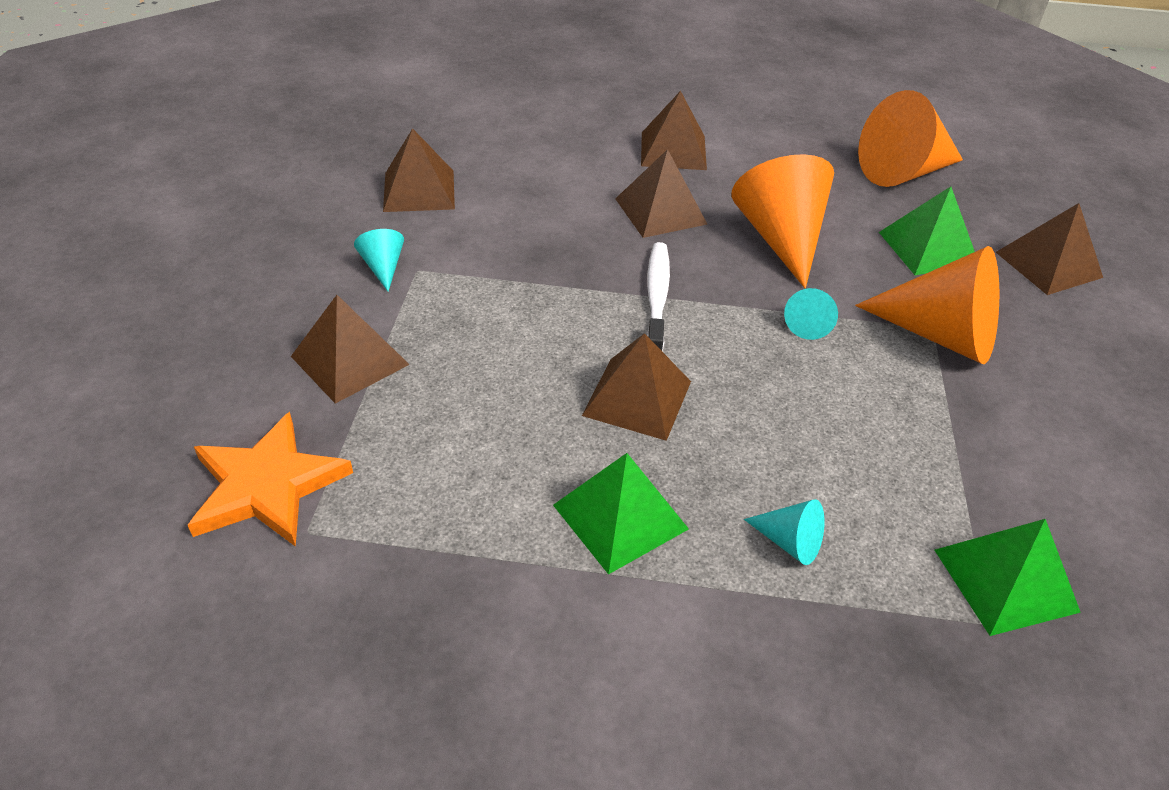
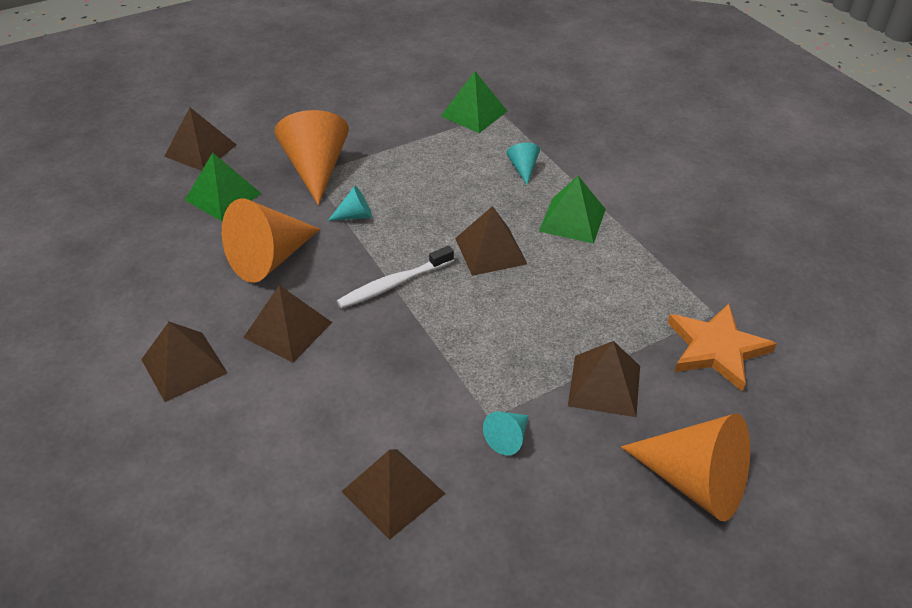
camera: 125 degrees left, 0 degrees up
orange cone [858,90,963,187] -> orange cone moved to [621,413,750,522]

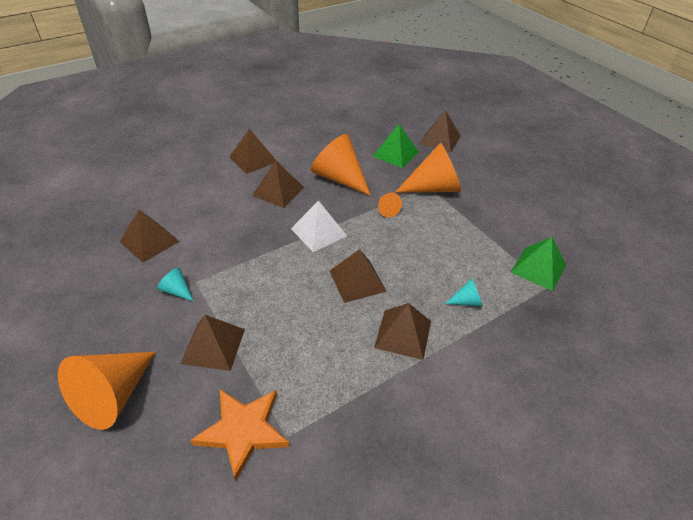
camera: 85 degrees right, 0 degrees up
turquoise cone [328,186,372,221] -> orange cone [378,193,402,217]
white toothbrush [337,246,454,309] -> white pyramid [291,201,347,252]
green pyramid [539,176,606,244] -> brown pyramid [374,303,431,360]

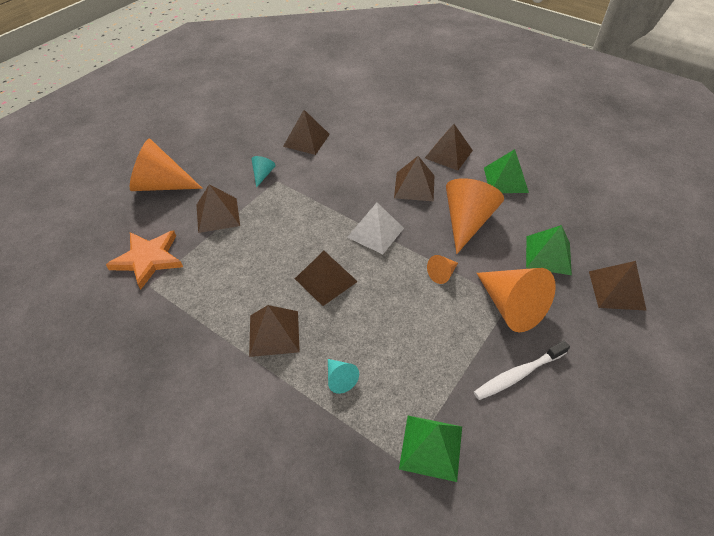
camera: 70 degrees right, 5 degrees up
none -> white toothbrush [474,341,570,400]
none -> green pyramid [484,149,529,193]

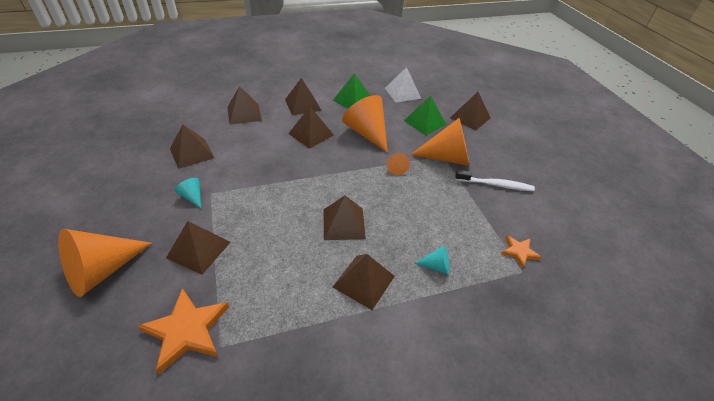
camera: 55 degrees left, 5 degrees down
white pyramid [347,203,404,254] -> white pyramid moved to [385,67,421,103]
green pyramid [399,416,462,482] -> orange star [501,235,542,269]
white toothbrush [474,341,570,400] -> white toothbrush turned 90 degrees counterclockwise [455,170,535,191]
none -> brown pyramid [227,86,262,125]

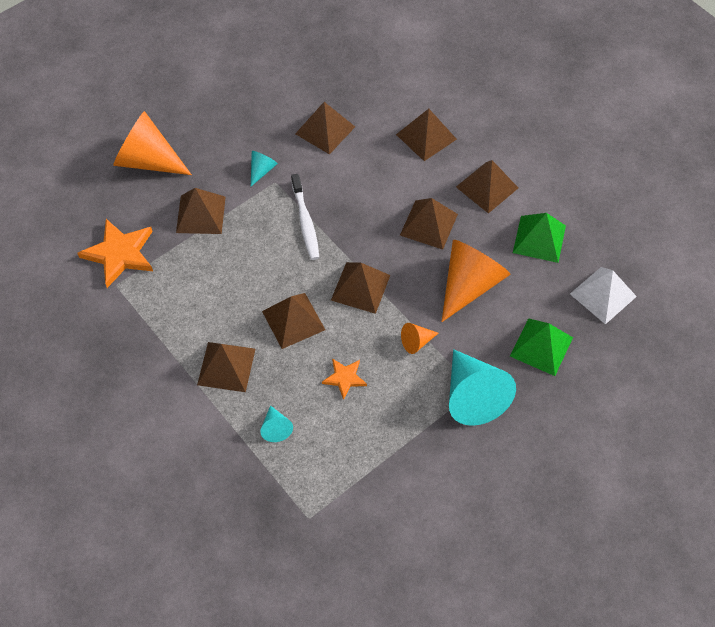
camera: 70 degrees right, 15 degrees up
orange cone [410,118,470,166] -> turquoise cone [449,349,516,426]
brown pyramid [450,92,490,130] -> brown pyramid moved to [331,262,390,314]
white toothbrush [455,170,535,191] -> white toothbrush moved to [291,174,319,260]
orange star [501,235,542,269] -> orange star moved to [322,358,367,400]

